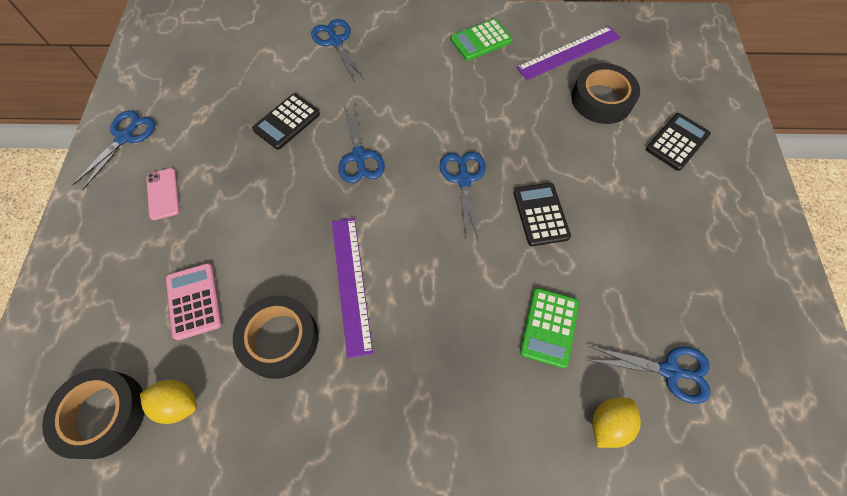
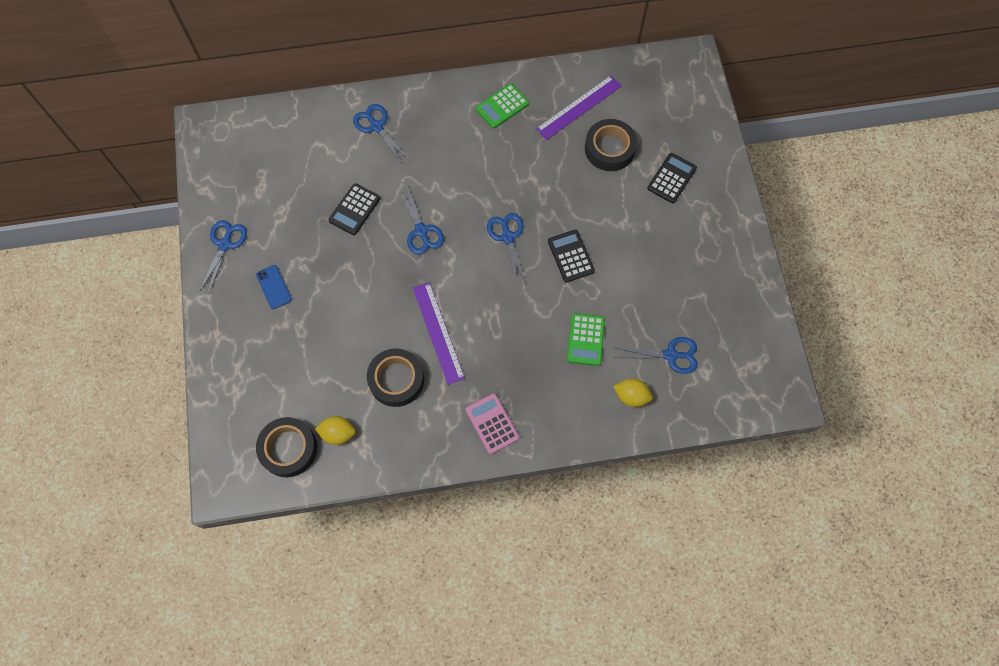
camera: 10 degrees left, 5 degrees up
pink phone [146,168,180,220] -> blue phone [256,265,292,309]
pink calculator [166,263,222,340] -> pink calculator moved to [466,393,519,454]
yellow lemon [592,398,641,448] -> yellow lemon turned 75 degrees clockwise [613,379,653,407]

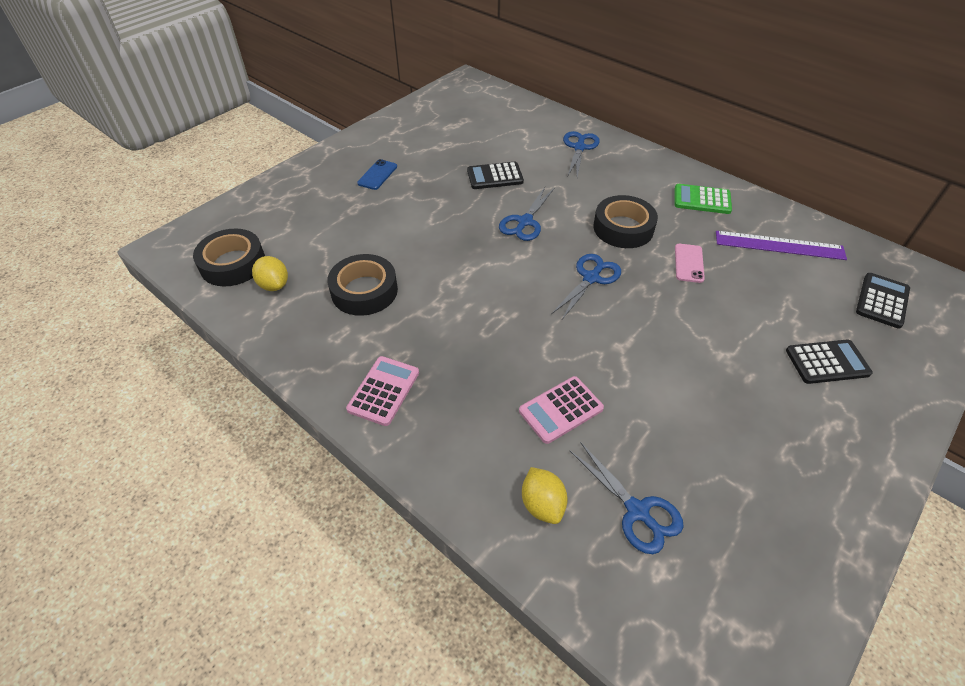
camera: 50 degrees right, 20 degrees down
blue scissors [199,220,247,293] -> none
purple ruler [413,282,465,385] -> none
black calculator [548,230,595,283] -> black calculator moved to [856,273,910,329]
green calculator [567,313,605,366] -> pink calculator [519,376,604,444]
black tape [585,119,637,171] -> black tape moved to [593,195,658,248]
none -> pink phone [675,244,705,283]

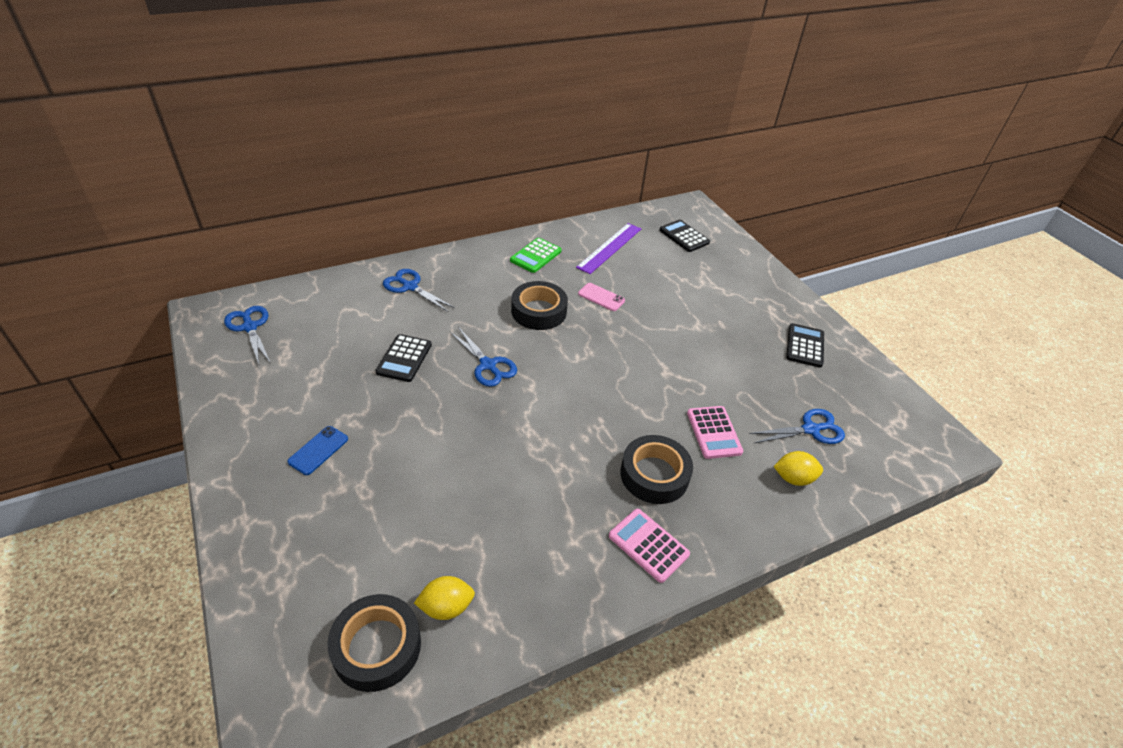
camera: 70 degrees left, 5 degrees down
black tape [327,254,398,316] -> black tape moved to [620,435,693,504]
blue phone [357,159,397,190] -> blue phone turned 75 degrees clockwise [288,426,348,475]
blue scissors [551,254,621,321] -> blue scissors moved to [224,306,270,364]
black calculator [786,340,873,384] -> black calculator moved to [786,323,824,367]

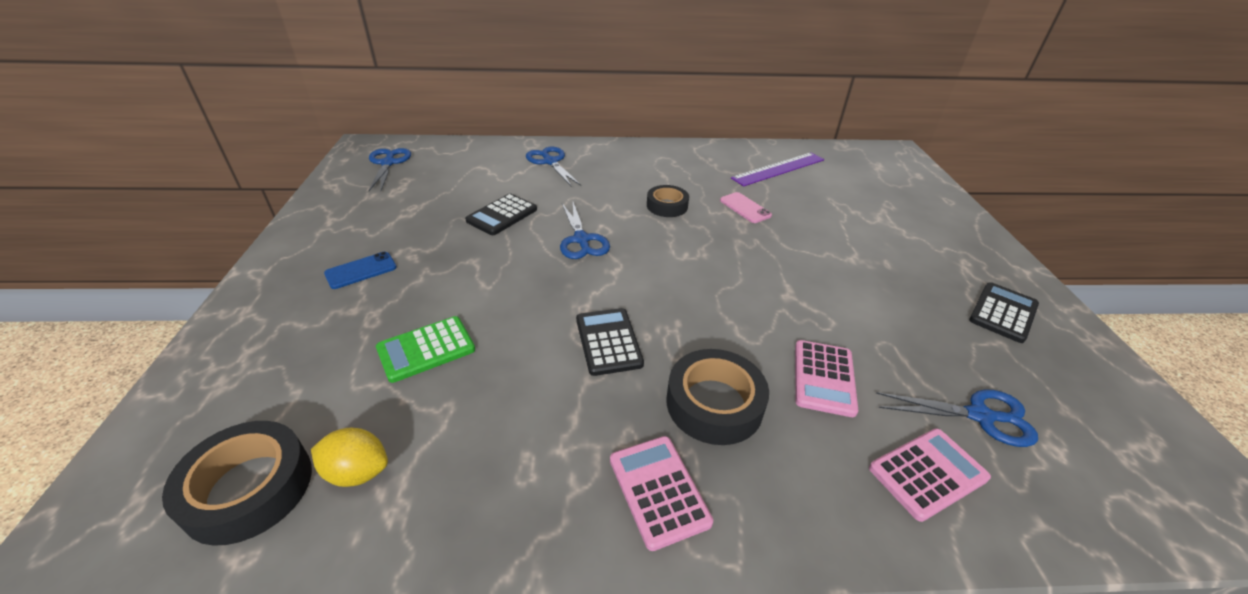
camera: 25 degrees right, 5 degrees down
green calculator [510,238,561,273] -> green calculator moved to [376,316,475,383]
black tape [511,281,568,330] -> black tape [647,185,689,217], size x0.66
black calculator [660,219,710,252] -> black calculator moved to [576,308,644,376]
yellow lemon [773,451,823,486] -> pink calculator [869,428,991,522]

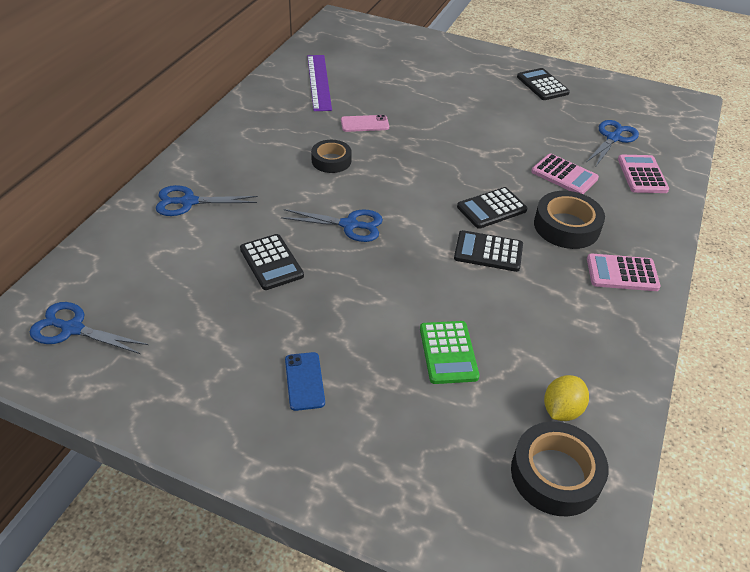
camera: 65 degrees left, 5 degrees up
none -> black calculator [457,187,527,229]

